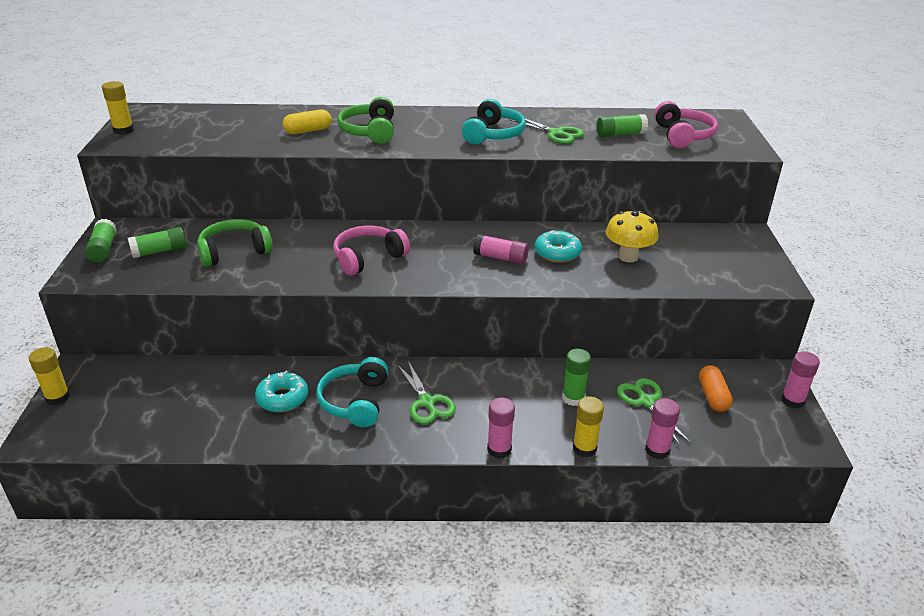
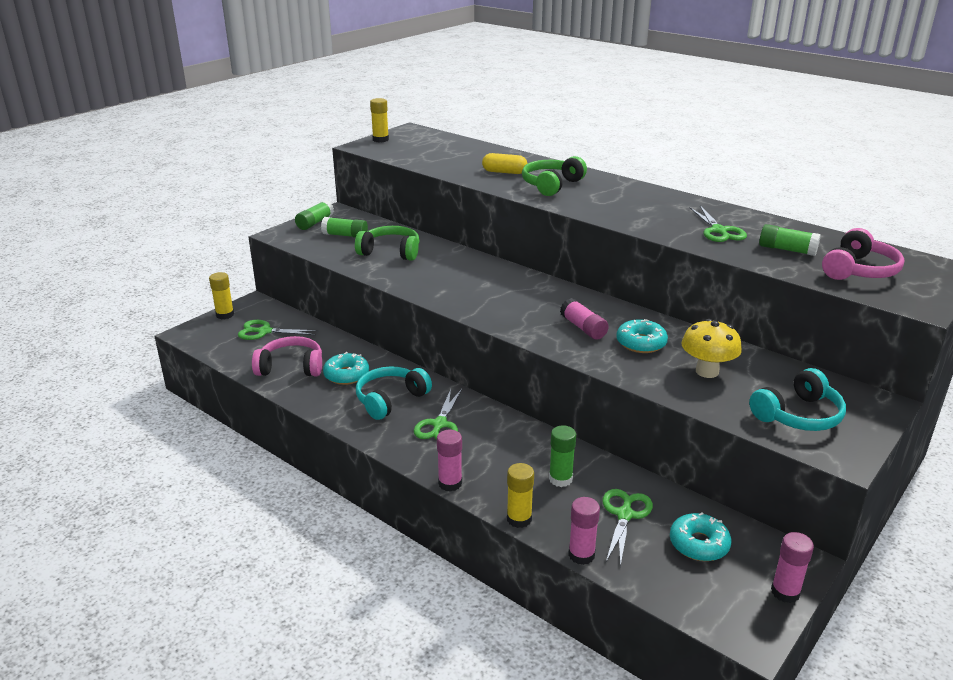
camera: 40 degrees right, 5 degrees down
pink headphones [333,226,410,276] -> pink headphones moved to [252,336,322,376]
turquoise headphones [462,99,526,144] -> turquoise headphones moved to [749,368,846,431]
orange capsule [699,365,733,412] -> turquoise donut [670,512,732,561]
none -> green scissors [238,320,318,340]

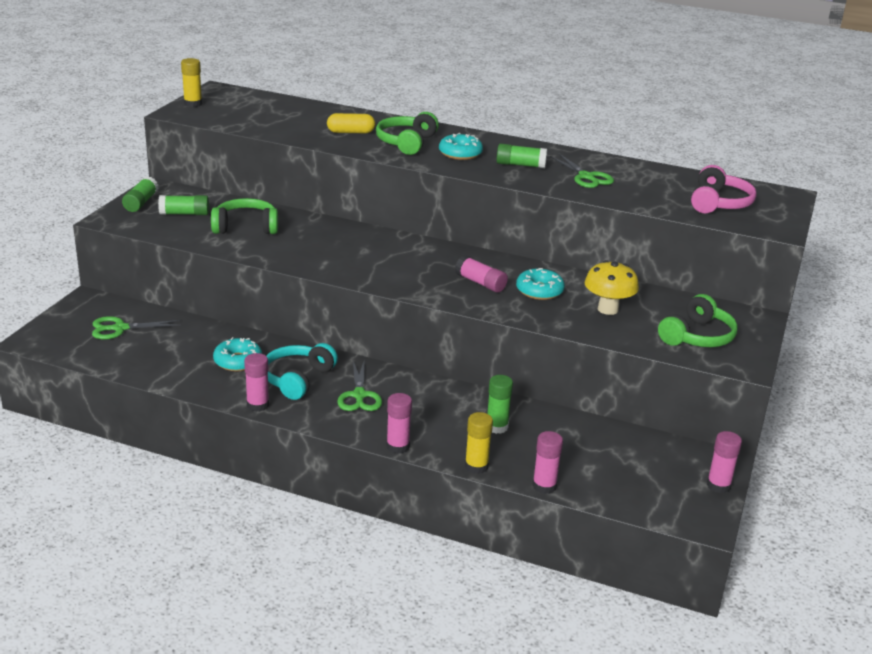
camera: 20 degrees left, 0 degrees up
yellow glue stick [209,272,234,319] -> none
pink headphones [252,336,322,376] -> none
green scissors [603,489,653,567] -> none
turquoise donut [670,512,732,561] -> turquoise donut moved to [439,133,483,160]
turquoise headphones [749,368,846,431] -> green headphones [658,294,738,347]
green glue stick [759,224,821,256] -> green glue stick moved to [496,144,547,168]
none -> pink glue stick [244,353,269,412]

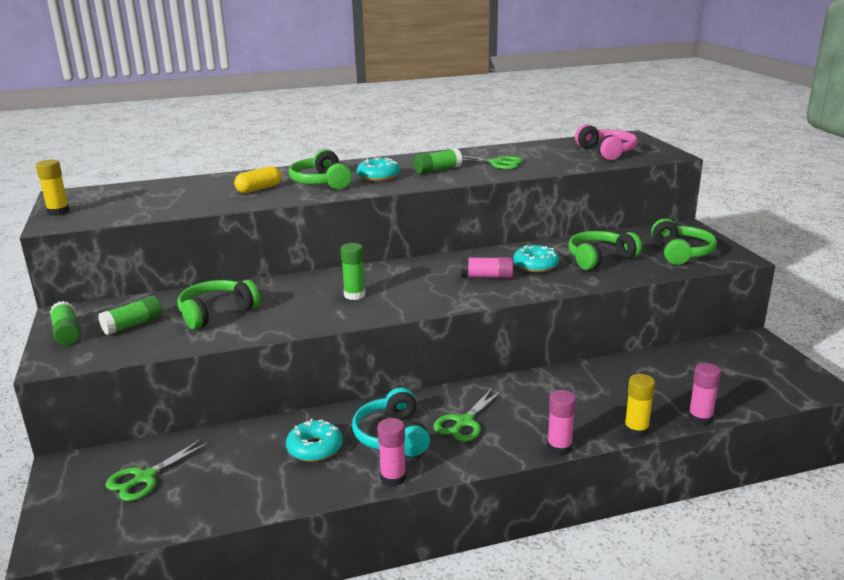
camera: 35 degrees left, 5 degrees down
green scissors [337,359,382,411] -> green scissors turned 75 degrees clockwise [433,388,503,442]
green glue stick [487,375,513,434] -> green glue stick moved to [340,243,365,300]
yellow mushroom [585,260,639,315] -> green headphones [568,231,642,270]
pink glue stick [707,431,742,493] -> none

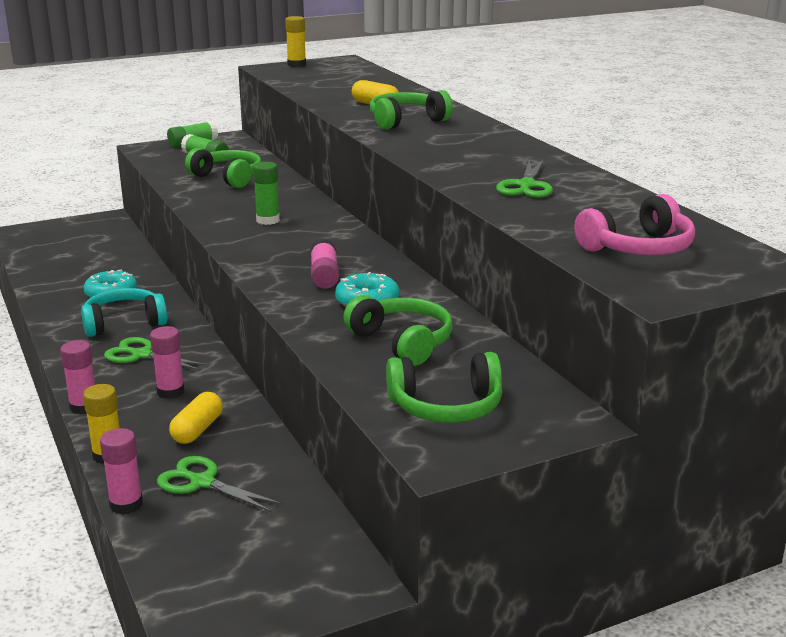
camera: 80 degrees right, 0 degrees up
green scissors [105,438,211,501] -> green scissors moved to [157,456,282,512]
turquoise donut [357,157,400,181] -> none
pink glue stick [377,418,406,486] -> pink glue stick moved to [150,326,184,399]
green glue stick [414,148,462,174] -> none
none -> yellow capsule [169,392,223,444]

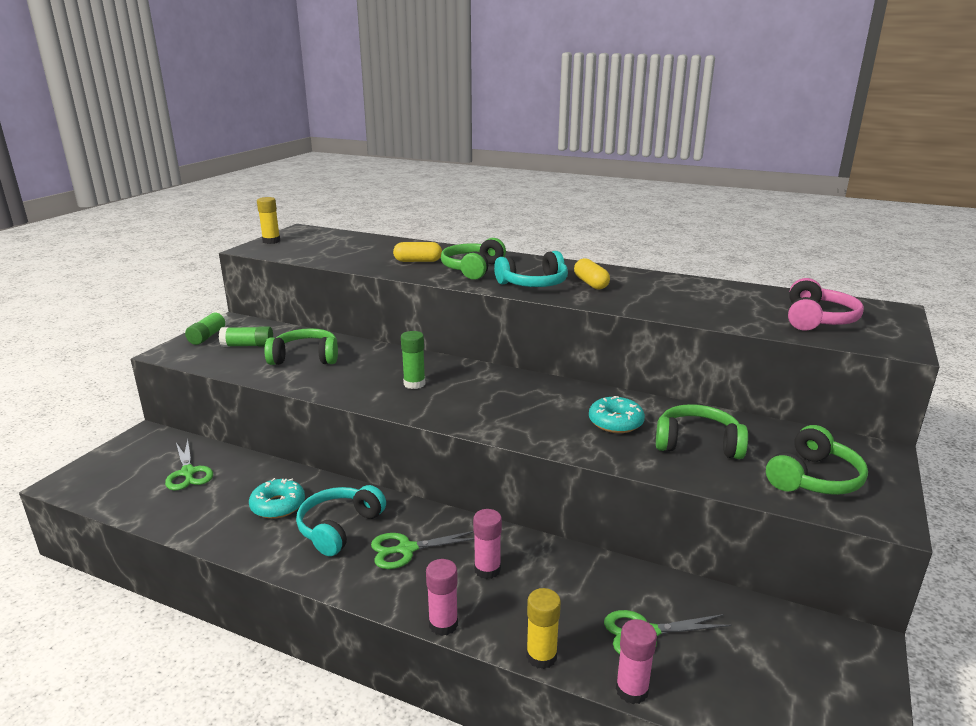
camera: 40 degrees left, 0 degrees up
yellow capsule [169,392,223,444] -> yellow capsule moved to [574,258,610,290]
pink glue stick [310,239,339,289] -> none
green scissors [496,159,553,198] -> green scissors moved to [165,439,213,490]
none -> turquoise headphones [494,251,568,287]

